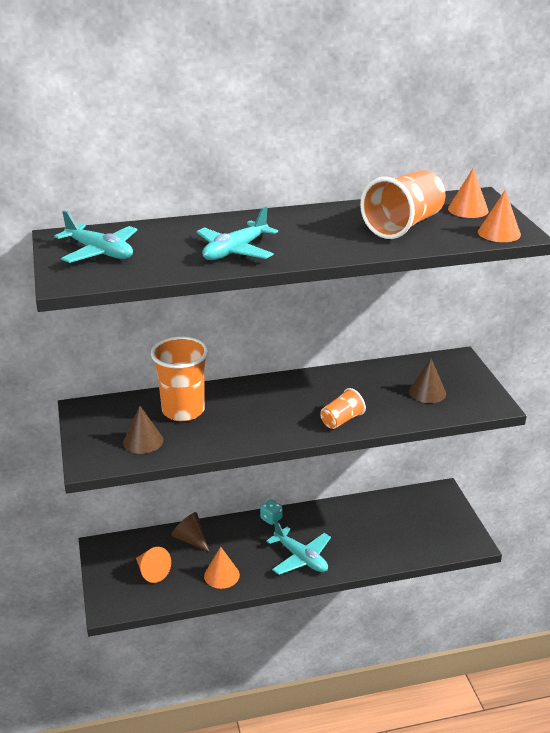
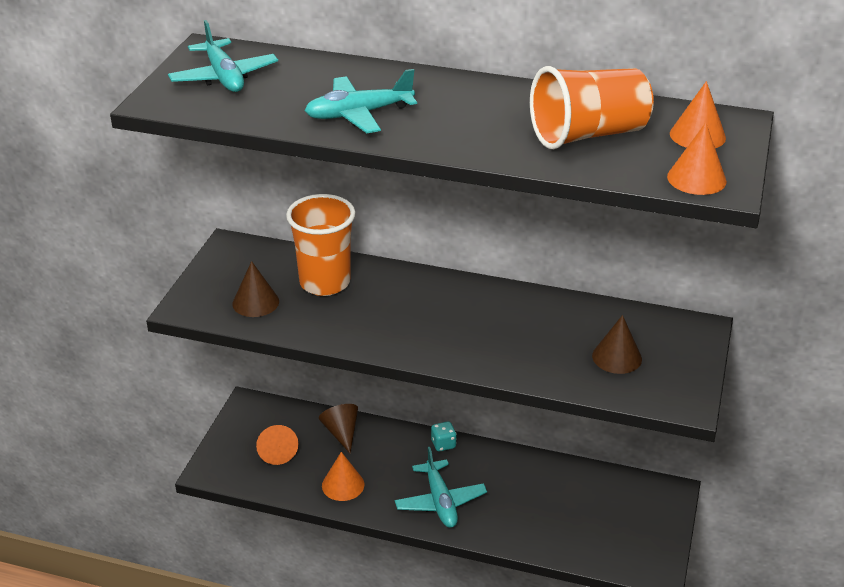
camera: 30 degrees right, 5 degrees up
orange cup [320,388,366,429] -> none

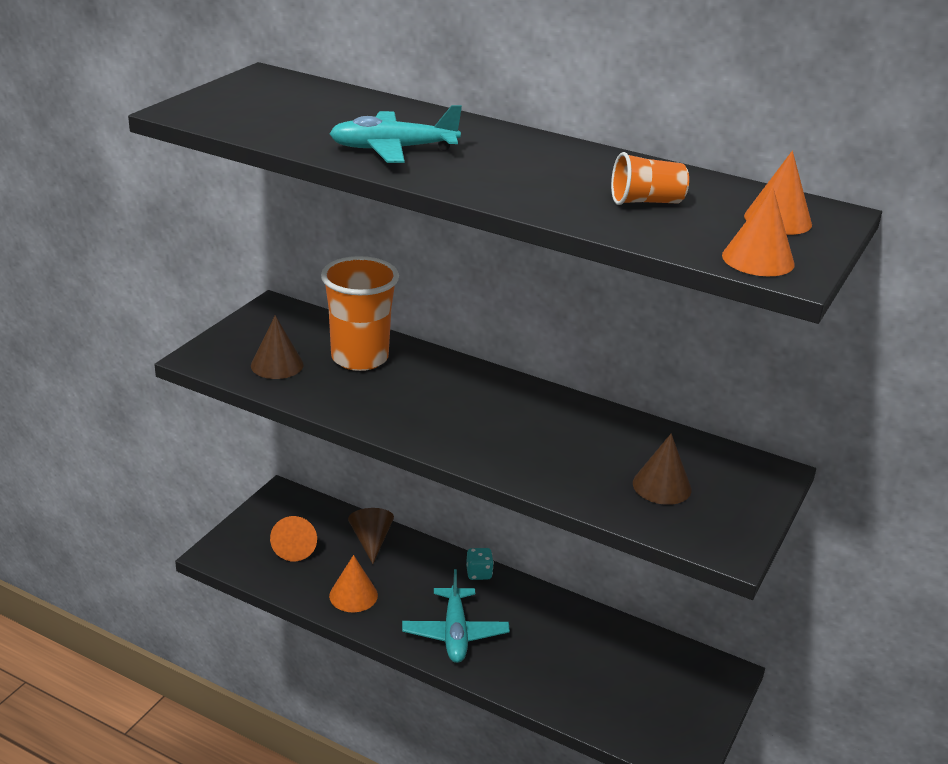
camera: 10 degrees right, 5 degrees down
turquoise plane [168,20,278,92] -> none
orange cup [530,66,654,149] -> orange cup [611,152,689,205], size x0.54

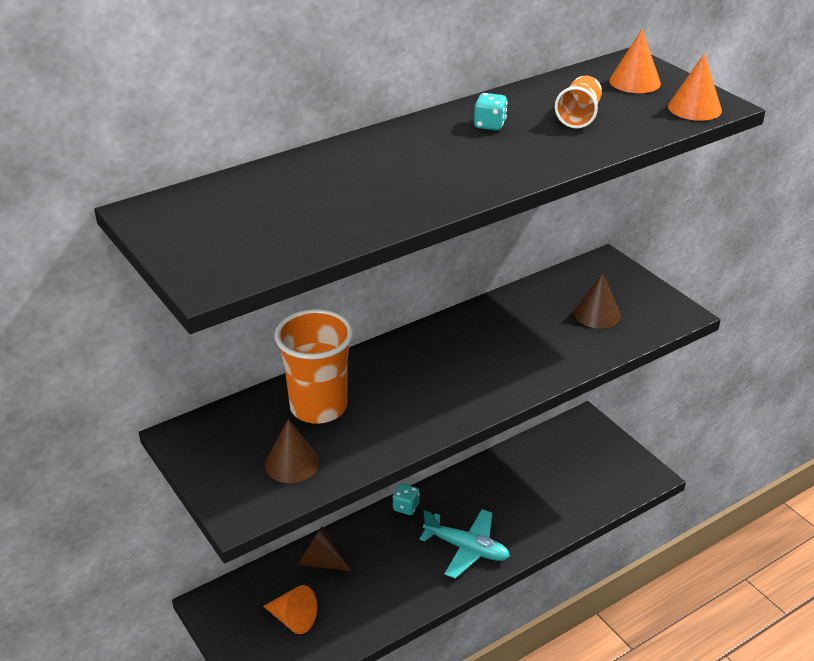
camera: 60 degrees left, 5 degrees up
turquoise plane [329,105,462,163] -> none
orange cone [329,555,378,612] -> none
none -> turquoise dice [474,93,508,130]

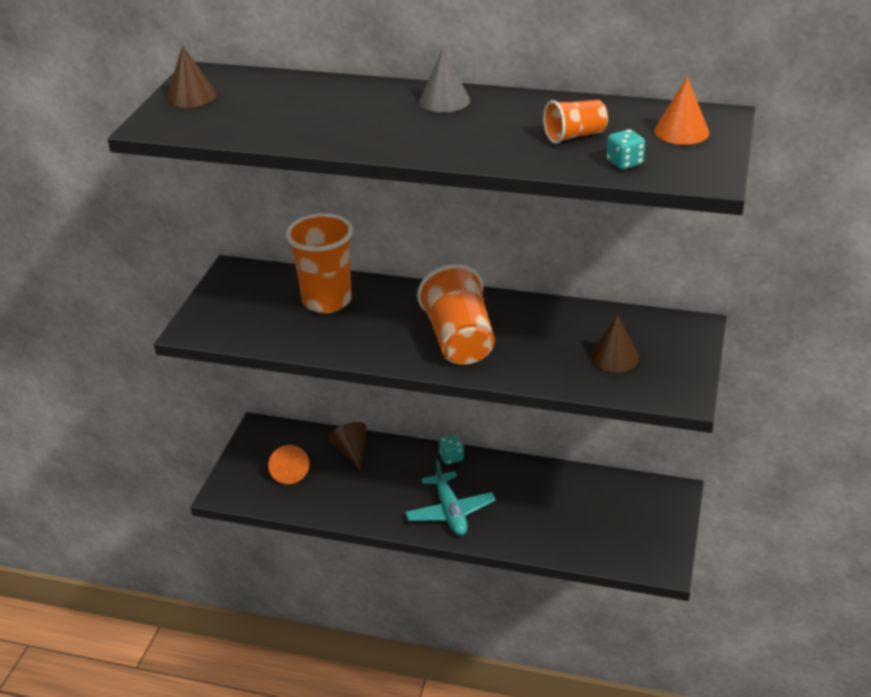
camera: 50 degrees right, 0 degrees up
brown cone [265,419,319,483] -> brown cone moved to [166,45,217,108]
turquoise dice [474,93,508,130] -> turquoise dice moved to [607,129,645,169]
orange cone [668,53,722,121] -> none
none -> orange cup [417,264,495,365]
none -> grey cone [419,49,470,113]

